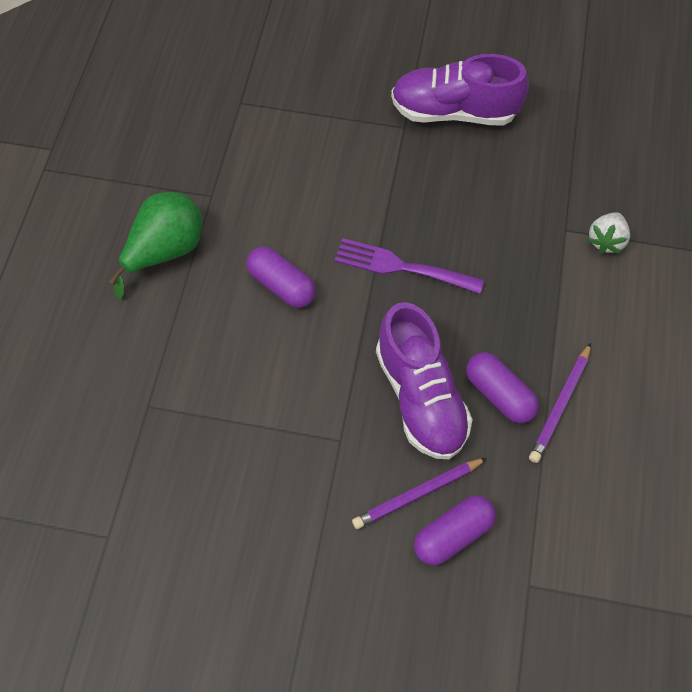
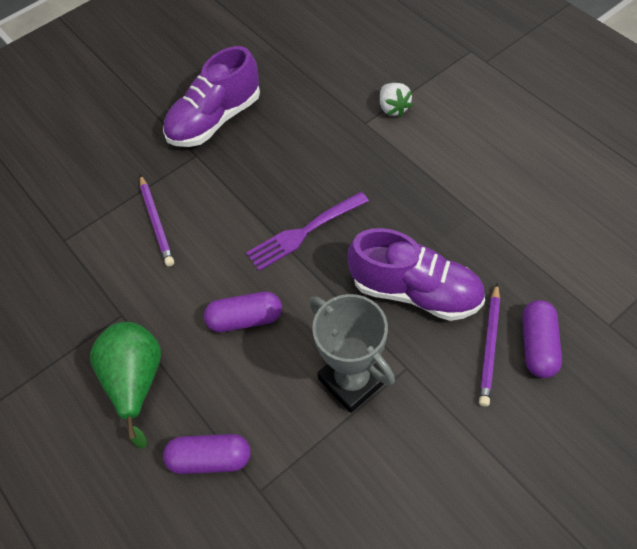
camera: 45 degrees left, 5 degrees down
purple capsule [466,352,539,423] -> purple capsule moved to [163,434,251,474]
purple pencil [529,343,591,463] -> purple pencil moved to [140,175,174,266]
none -> grey trophy [309,294,395,413]

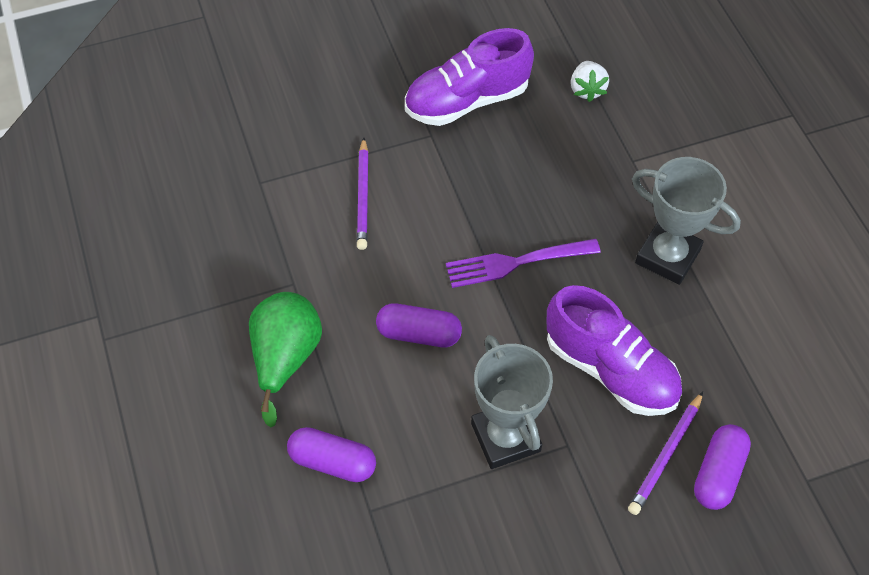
camera: 15 degrees right, 0 degrees up
white strawberry [380,83,413,117] -> white strawberry moved to [571,61,609,102]
none -> grey trophy [632,157,741,285]

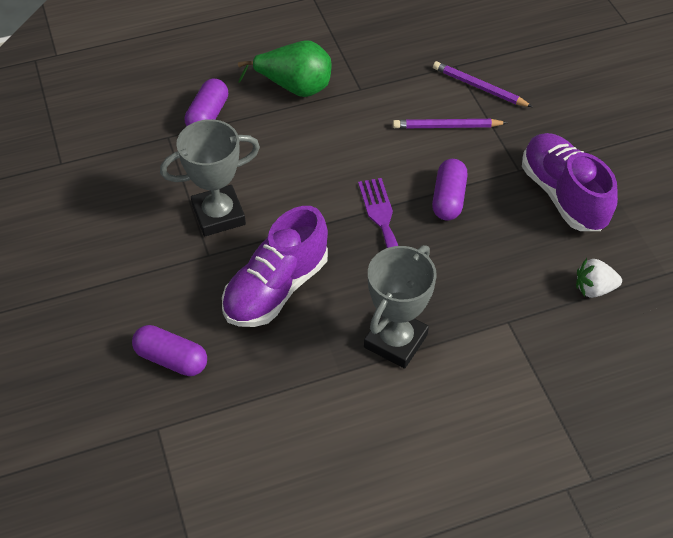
camera: 90 degrees right, 5 degrees down
purple capsule [376,303,462,347] -> purple capsule moved to [432,159,468,221]
purple pencil [628,392,703,515] -> purple pencil moved to [433,61,533,107]

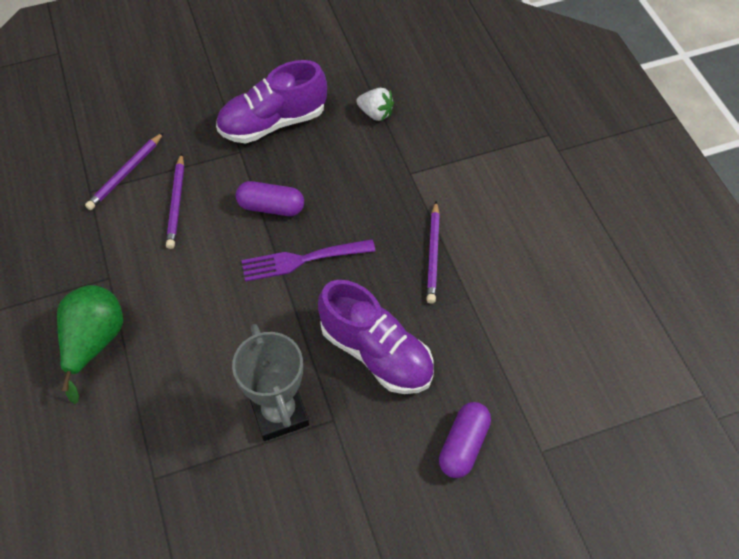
camera: 90 degrees left, 5 degrees up
purple capsule [185,78,228,126] -> none
grey trophy [364,245,437,369] -> purple pencil [427,201,440,303]
white strawberry [576,258,622,298] -> white strawberry turned 60 degrees counterclockwise [356,88,394,121]

